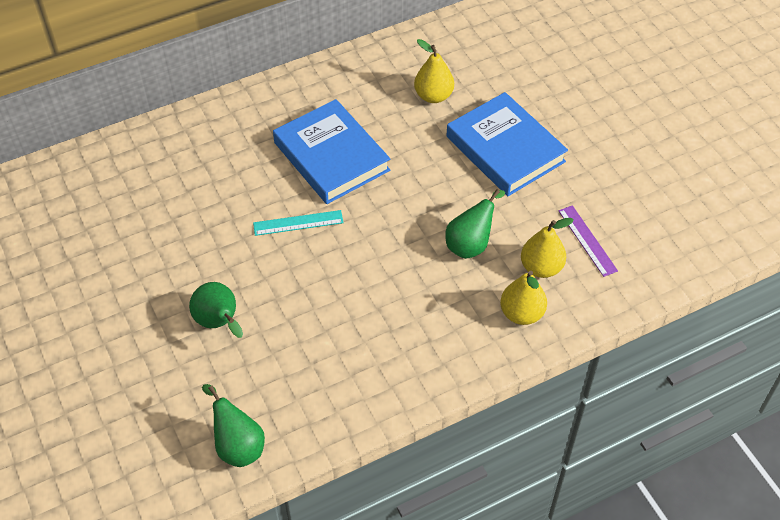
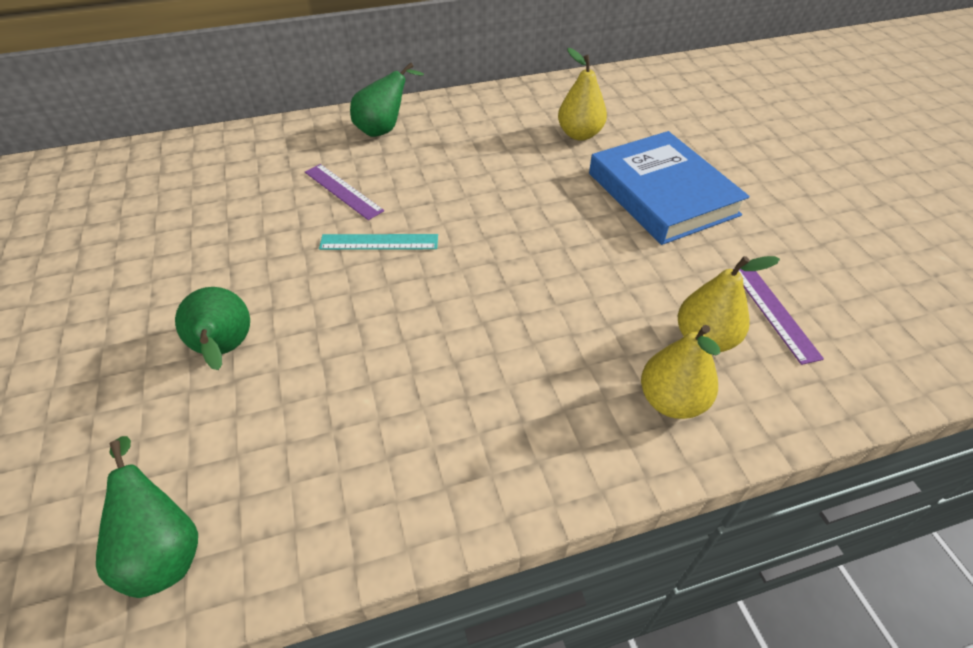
camera: 10 degrees right, 5 degrees down
blue book [273,99,390,204] -> none
green pear [445,189,505,259] -> green pear moved to [350,62,424,137]
none -> purple ruler [305,164,384,220]

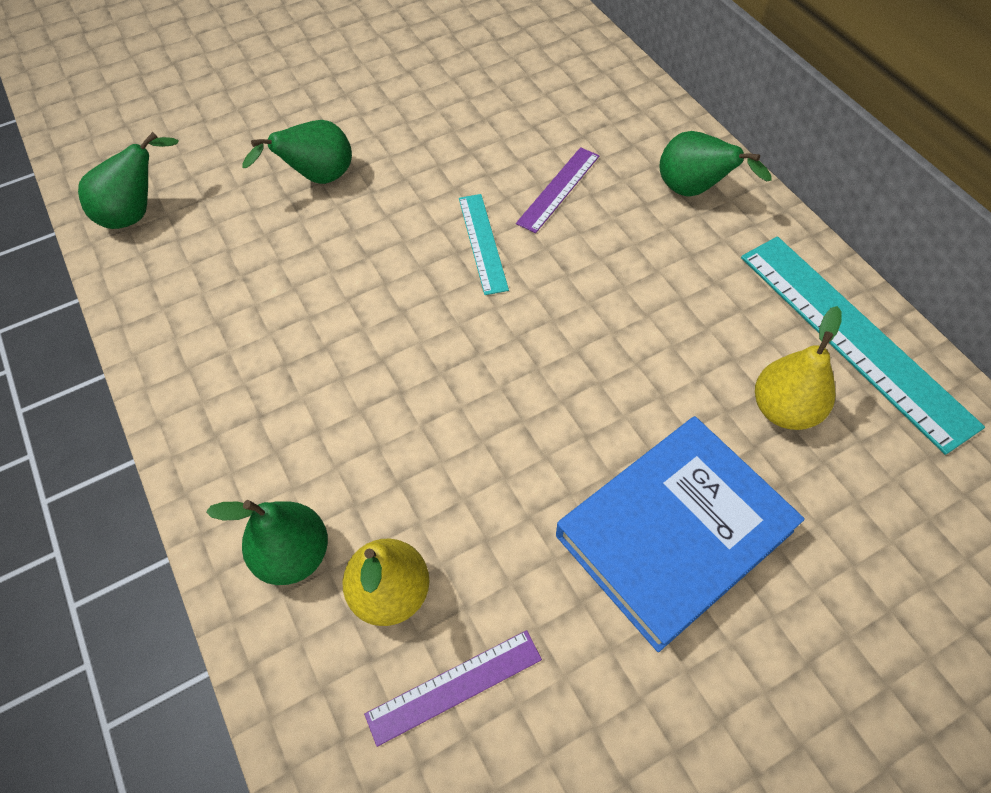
camera: 80 degrees right, 10 degrees up
yellow pear [641,325,720,419] -> green pear [206,500,328,585]
none -> turquoise ruler [741,236,985,455]

